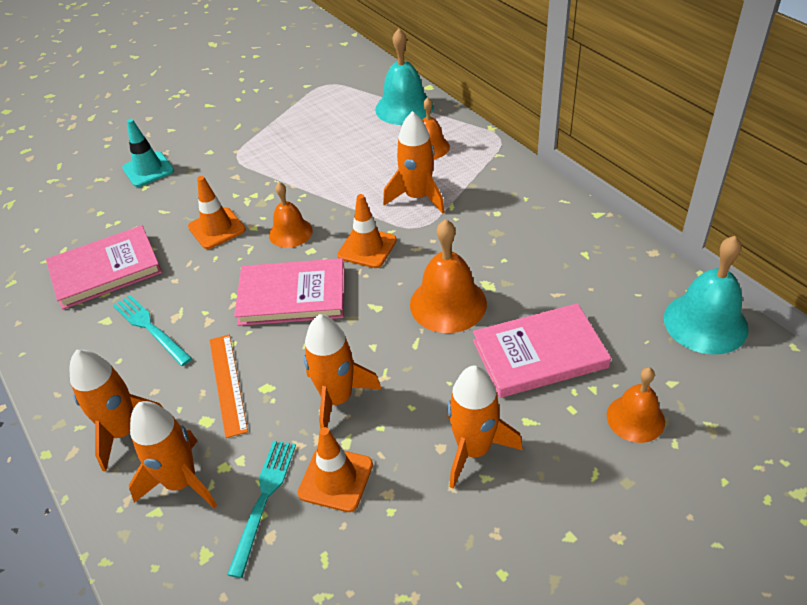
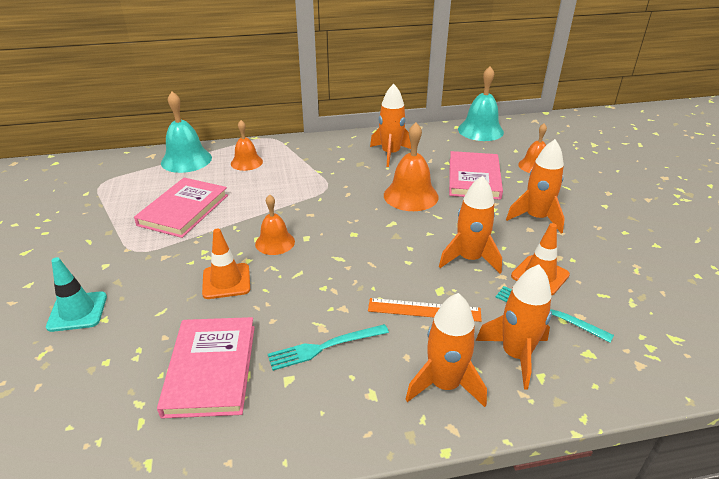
camera: 70 degrees left, 10 degrees down
pink book [234,258,345,326] -> pink book moved to [134,178,228,238]
orange traffic cone [337,194,397,268] -> none
orange rocket [383,111,445,214] -> orange rocket moved to [370,84,411,167]

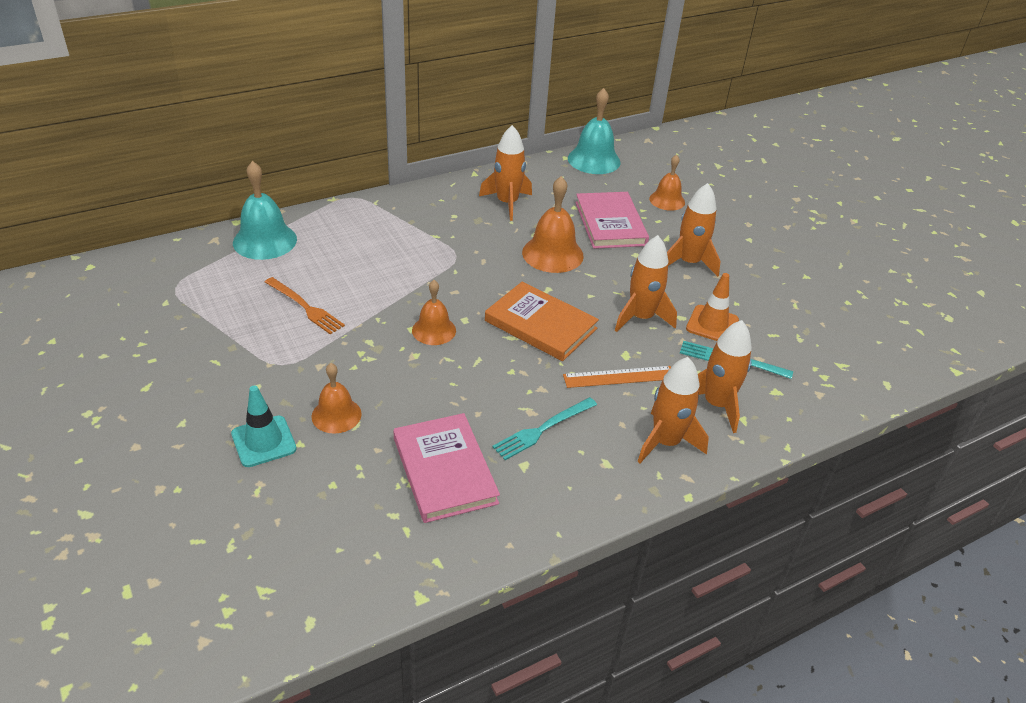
camera: 20 degrees left, 5 degrees up
pink book [134,178,228,238] -> orange fork [265,277,345,334]
orange traffic cone [202,229,250,299] -> none
orange bell [231,120,263,171] -> orange bell moved to [312,363,362,433]
none -> orange book [485,282,599,361]

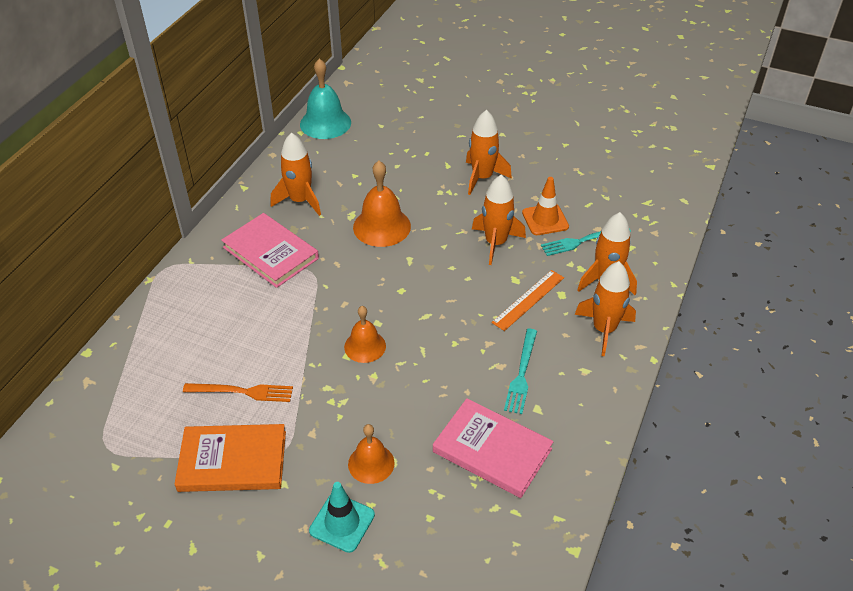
camera: 35 degrees left, 5 degrees up
turquoise bell [233,161,297,260] -> none
orange book [485,282,599,361] -> orange book moved to [175,424,286,492]
pink book [575,192,649,249] -> pink book moved to [221,213,319,288]
orange bell [649,154,685,211] -> none

